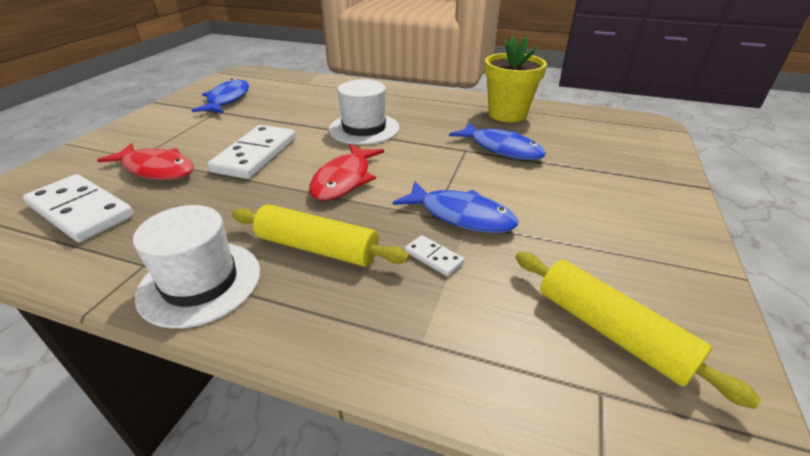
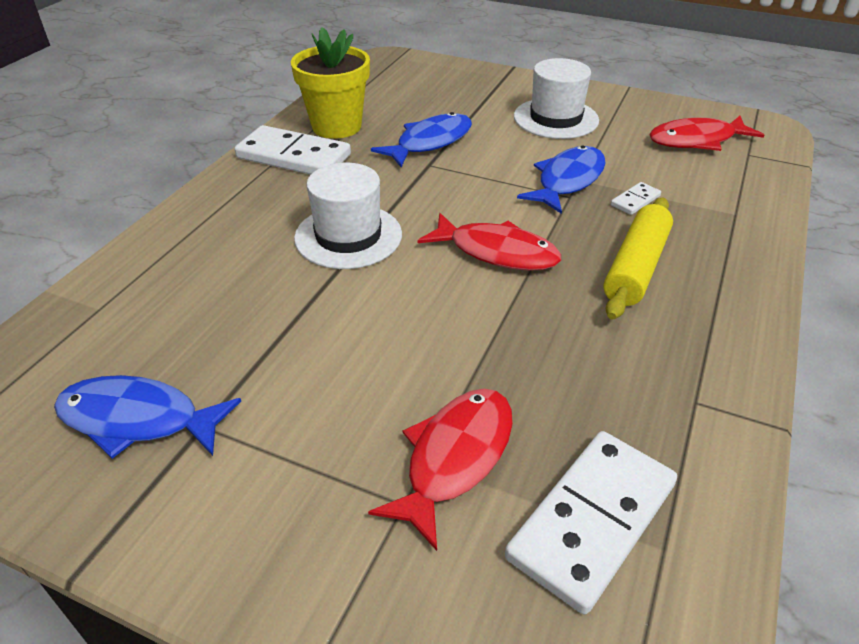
camera: 85 degrees left, 5 degrees up
white hat [133,205,260,328] -> white hat moved to [514,58,599,139]
white domino [208,125,296,179] -> white domino moved to [235,125,351,175]
yellow rolling pin [516,252,761,409] -> red fish [649,116,765,151]

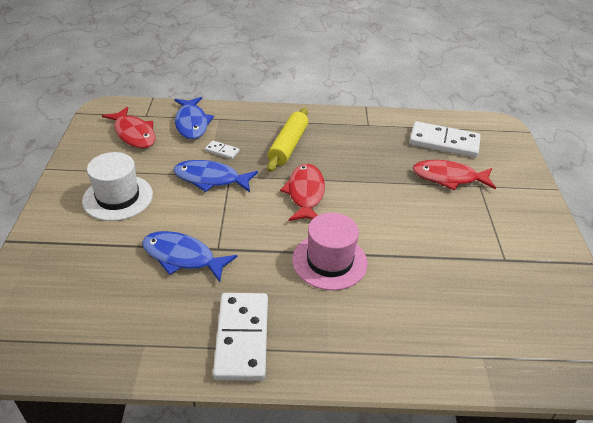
camera: 115 degrees left, 0 degrees up
blue fish [54,375,241,459] -> blue fish moved to [175,97,214,139]
yellow flower pot [291,27,370,139] -> none
white hat [294,163,402,269] -> pink hat [292,213,368,290]
yellow rolling pin [604,198,673,319] -> yellow rolling pin turned 75 degrees counterclockwise [267,108,308,172]

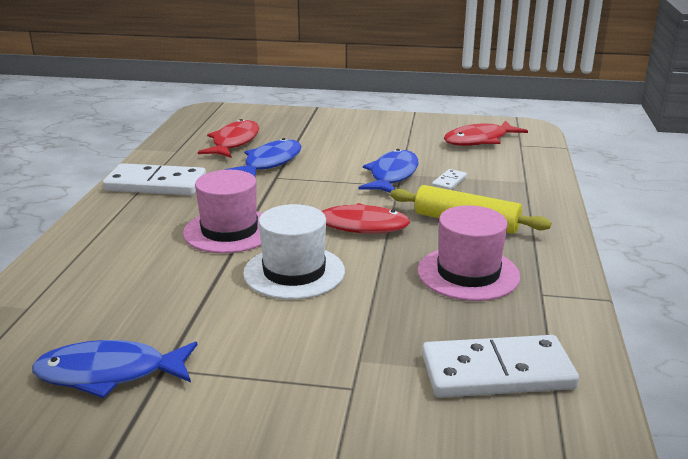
camera: 100 degrees right, 15 degrees down
white hat [82,152,153,221] -> white hat moved to [243,204,345,300]
blue fish [175,97,214,139] -> blue fish moved to [32,340,197,398]
white domino [409,121,481,158] -> white domino turned 60 degrees clockwise [422,335,579,398]
red fish [413,160,496,191] -> red fish moved to [198,119,259,158]
none -> pink hat [418,205,520,301]

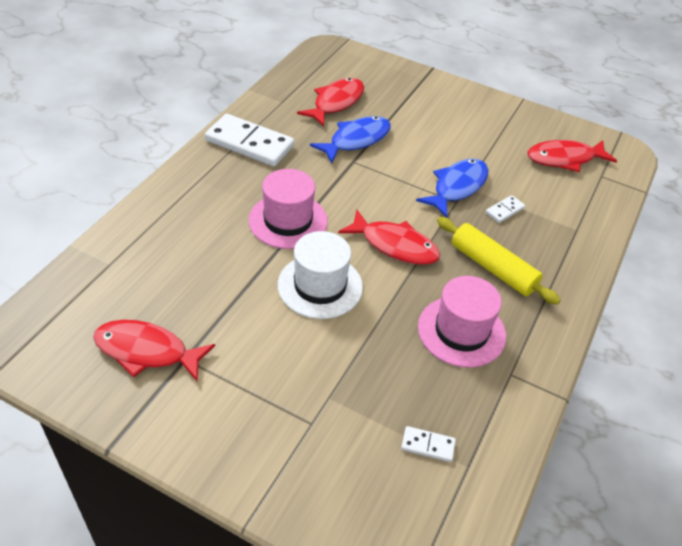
camera: 15 degrees right, 20 degrees up
blue fish [32,340,197,398] -> red fish [93,320,215,381]
white domino [422,335,579,398] -> white domino [401,426,456,462], size x0.45

